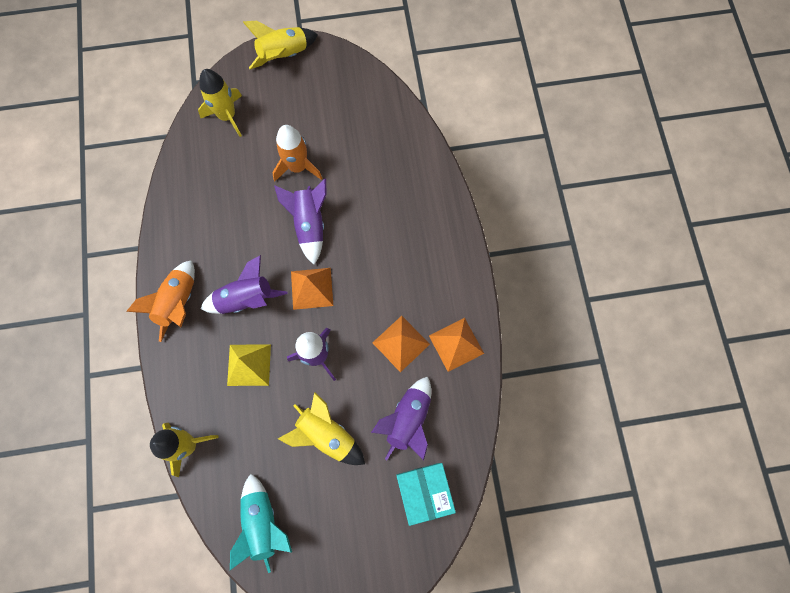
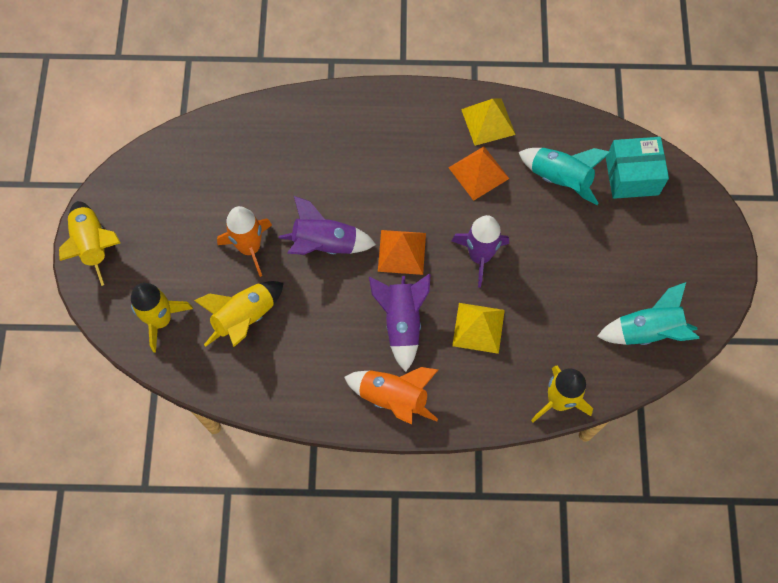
camera: 80 degrees left, 5 degrees down
yellow rocket [278,392,365,465] -> yellow rocket moved to [194,281,284,347]
purple rocket [371,377,431,461] -> turquoise rocket [519,148,611,205]
orange pyramid [429,318,484,372] -> yellow pyramid [461,99,516,146]

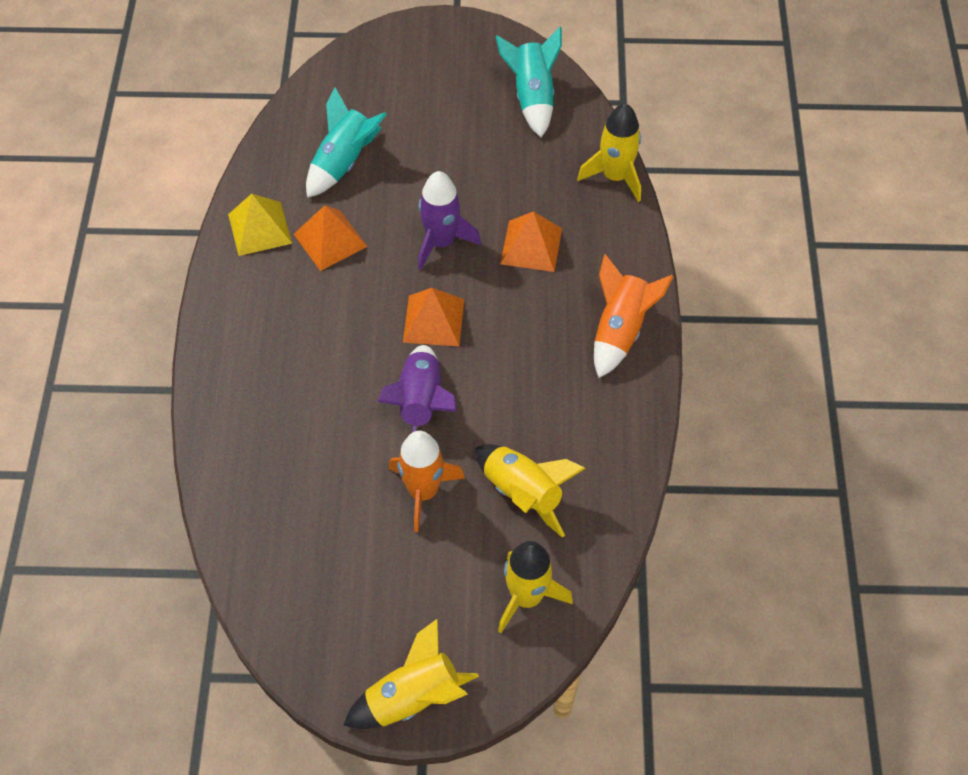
camera: 90 degrees left, 10 degrees down
purple rocket [369,274,431,372] -> none
yellow pyramid [452,303,505,354] -> orange pyramid [500,211,562,272]
turquoise box [606,137,669,199] -> none

